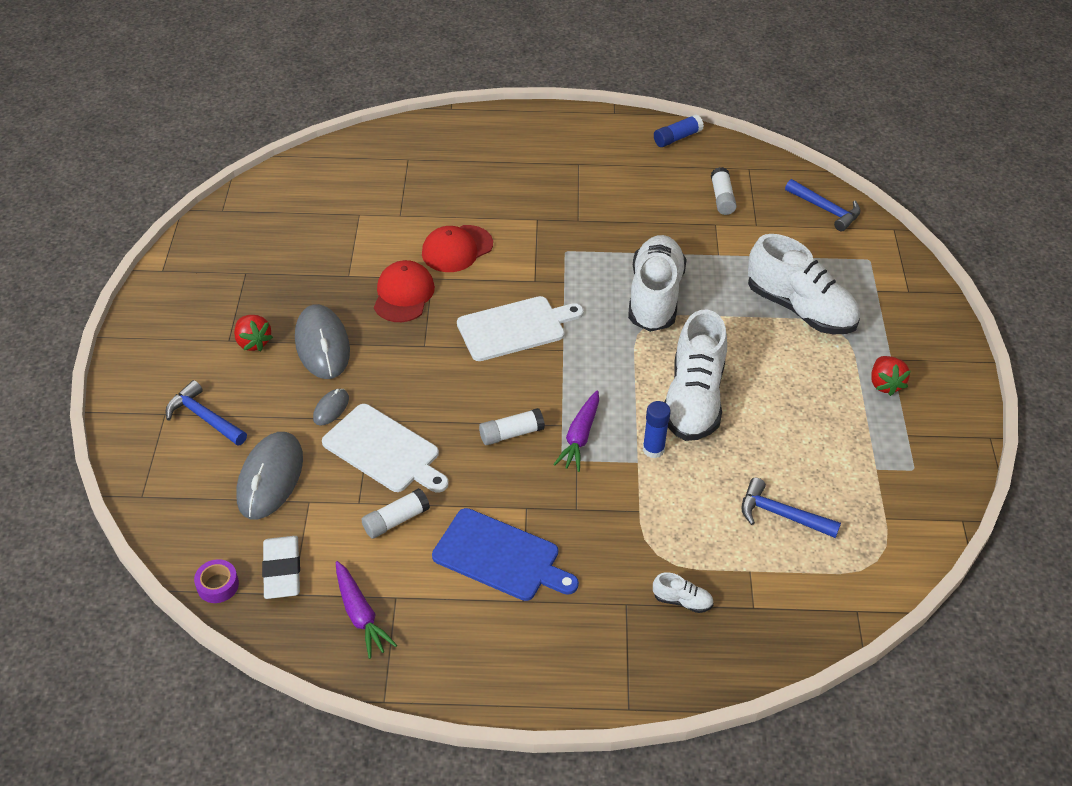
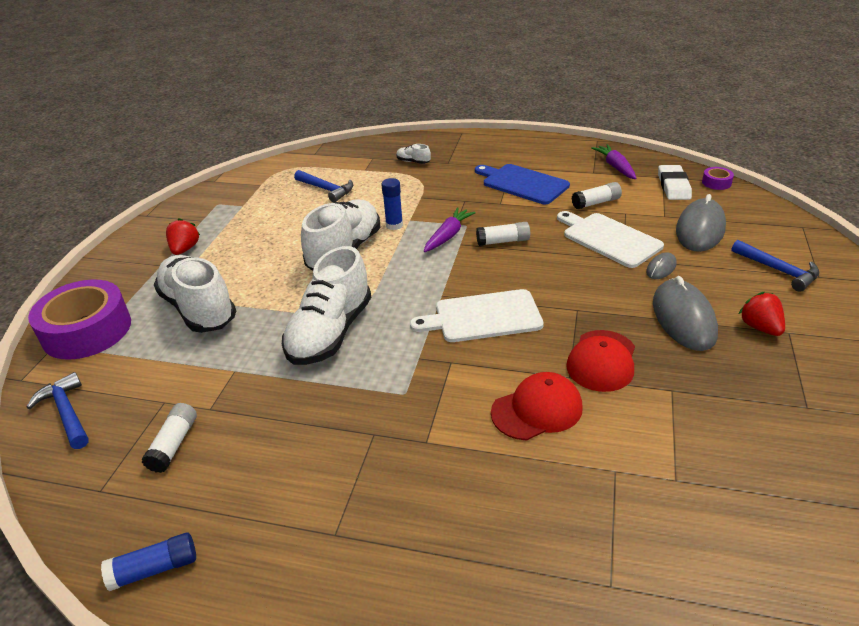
camera: 165 degrees left, 10 degrees down
none -> purple tape [28,280,131,360]

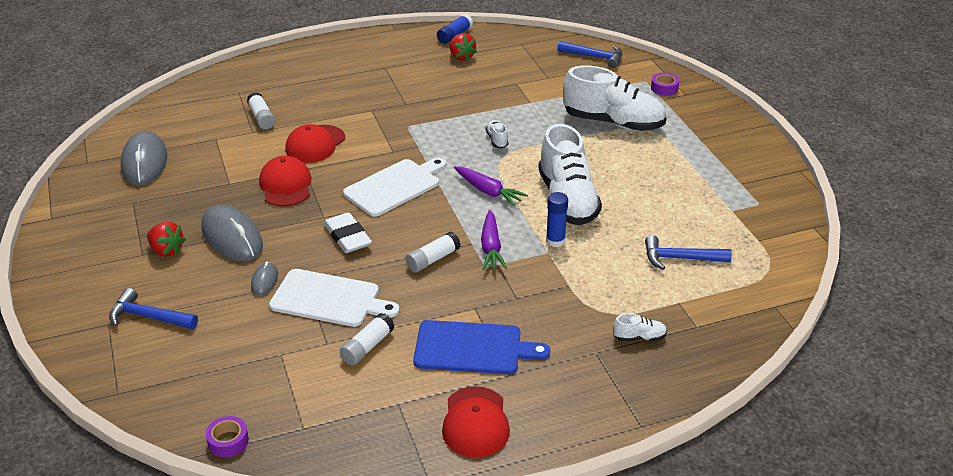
camera: 145 degrees right, 0 degrees up
purple tape [28,280,131,360] -> purple tape [651,73,679,96], size x0.41
white glue stick [142,403,197,473] -> white glue stick moved to [247,92,275,129]
red strawberry [166,218,200,255] -> red strawberry moved to [450,33,477,61]
white shoe [282,246,371,365] -> white shoe [486,120,509,148], size x0.40
purple carrot [591,144,637,179] -> purple carrot moved to [454,166,528,206]
white eraser [658,165,692,200] -> white eraser moved to [324,212,372,253]
grey mouse [676,194,726,252] -> grey mouse moved to [121,131,167,186]
none -> red cap [442,386,510,457]

